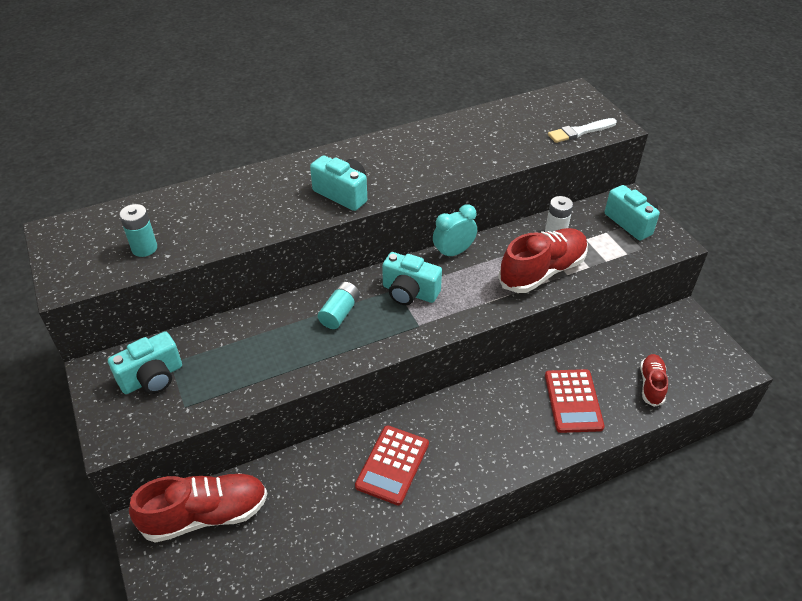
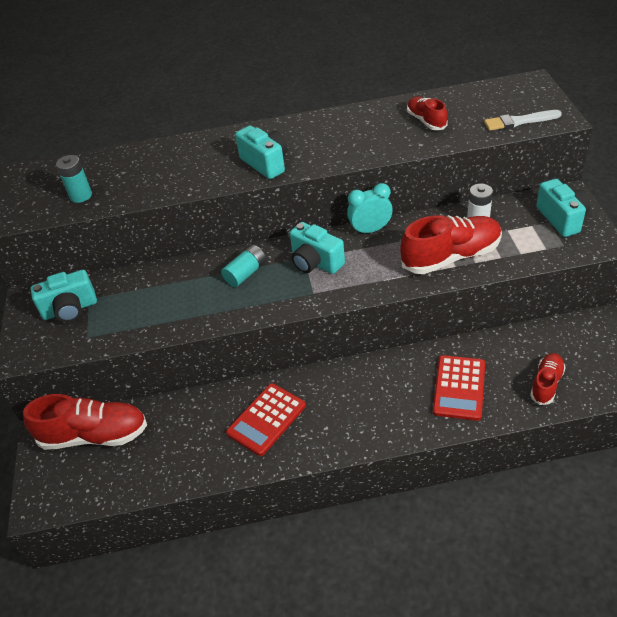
camera: 20 degrees right, 0 degrees up
none -> red shoe [407,97,448,130]

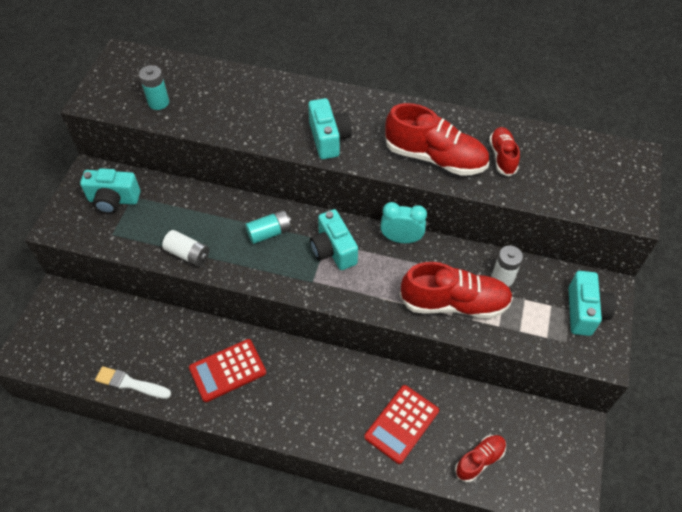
camera: 20 degrees right, 10 degrees up
red shoe [23,394,147,450] -> red shoe moved to [385,103,489,176]
white brush [484,110,562,131] -> white brush moved to [95,366,171,399]
none -> white battery [162,230,209,266]

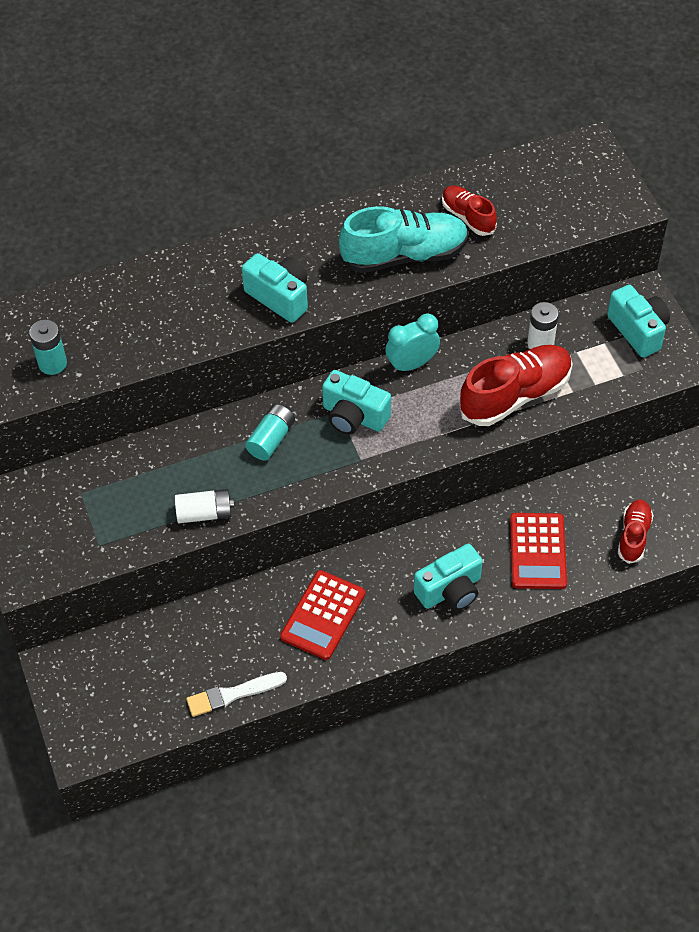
camera: 35 degrees left, 0 degrees up
turquoise camera [80,168,140,214] -> turquoise camera moved to [414,544,483,611]
red shoe [385,103,489,176] -> turquoise shoe [339,206,469,273]

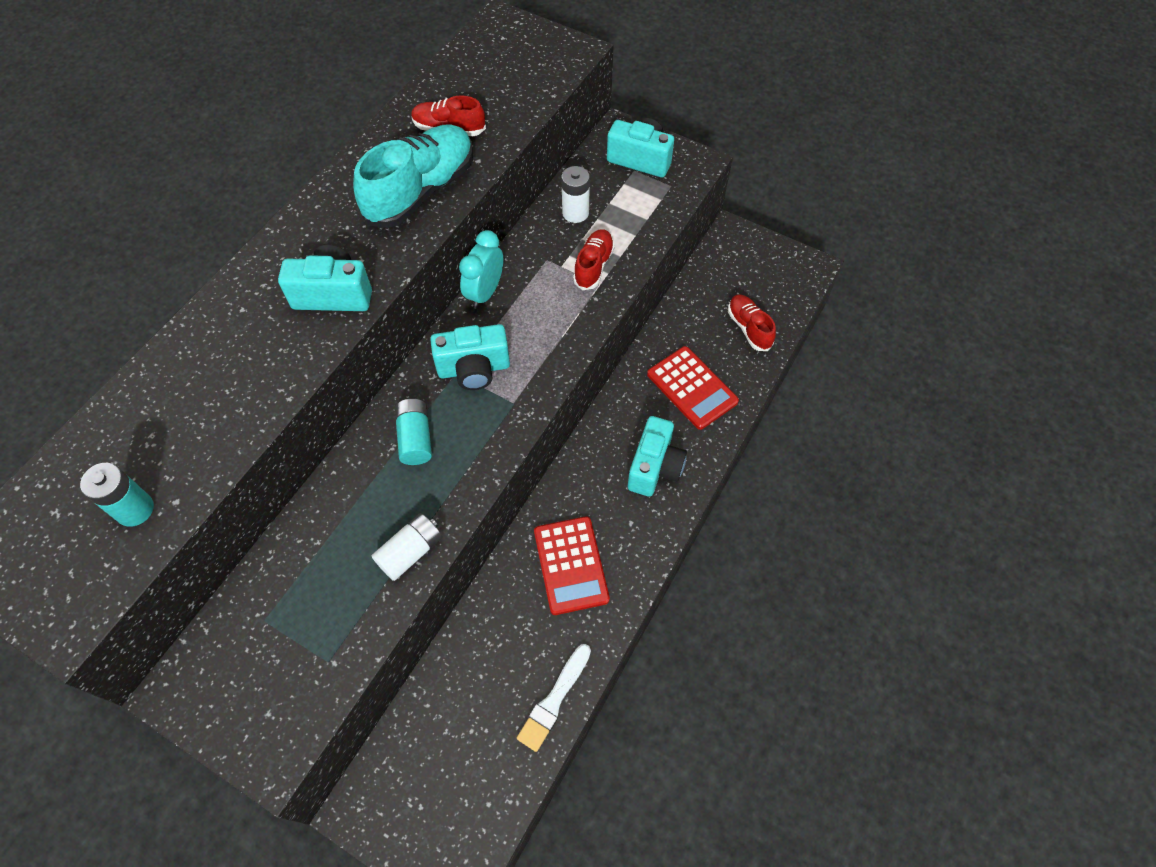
camera: 40 degrees left, 5 degrees up
red shoe [459,345,573,426] -> red shoe [573,229,615,290], size x0.56

